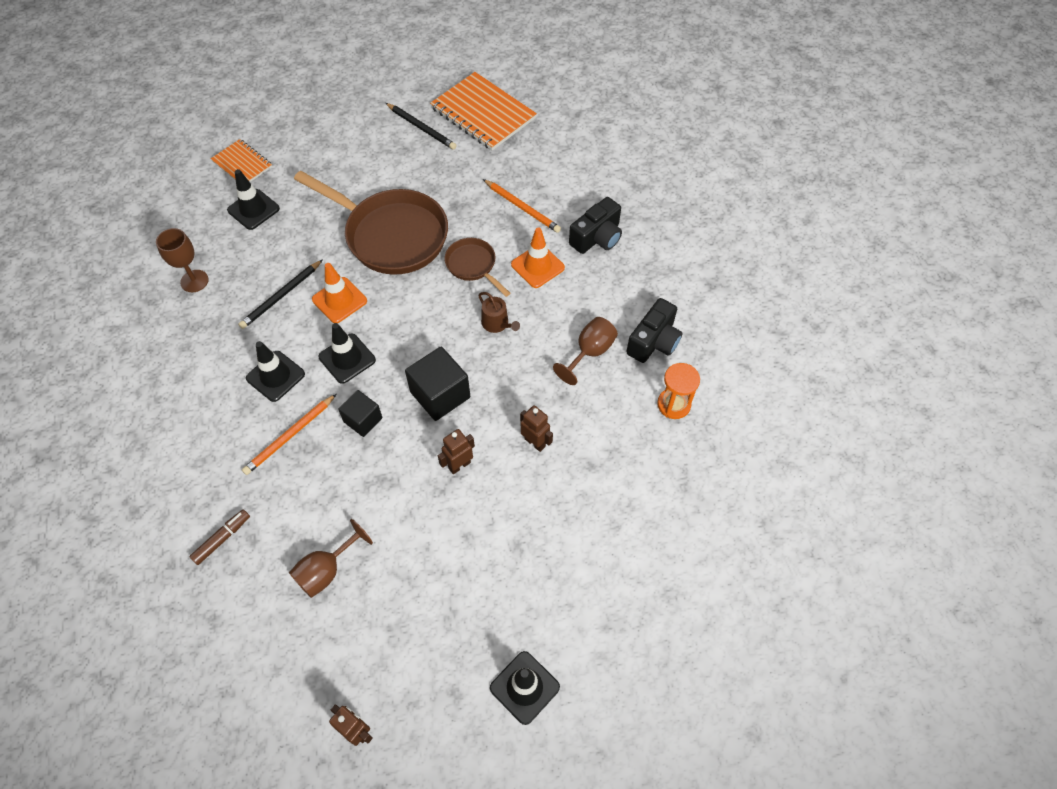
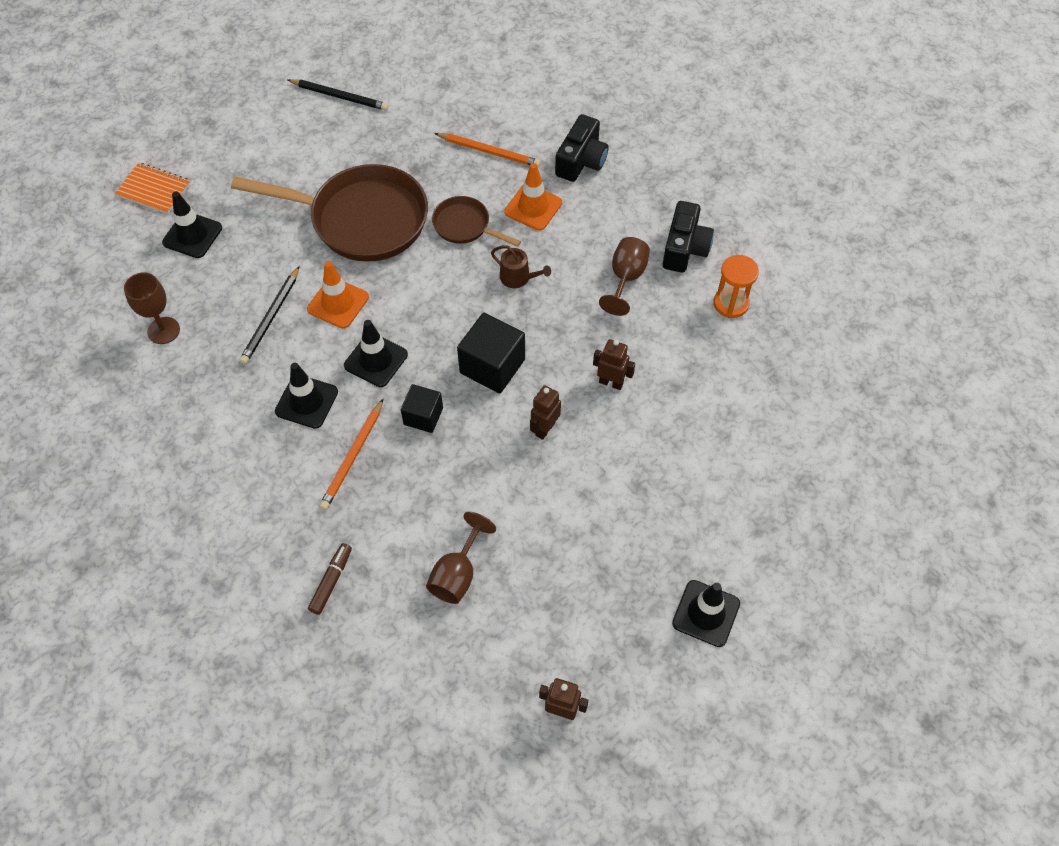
camera: 20 degrees left, 0 degrees up
orange notebook [430,72,537,151] -> none

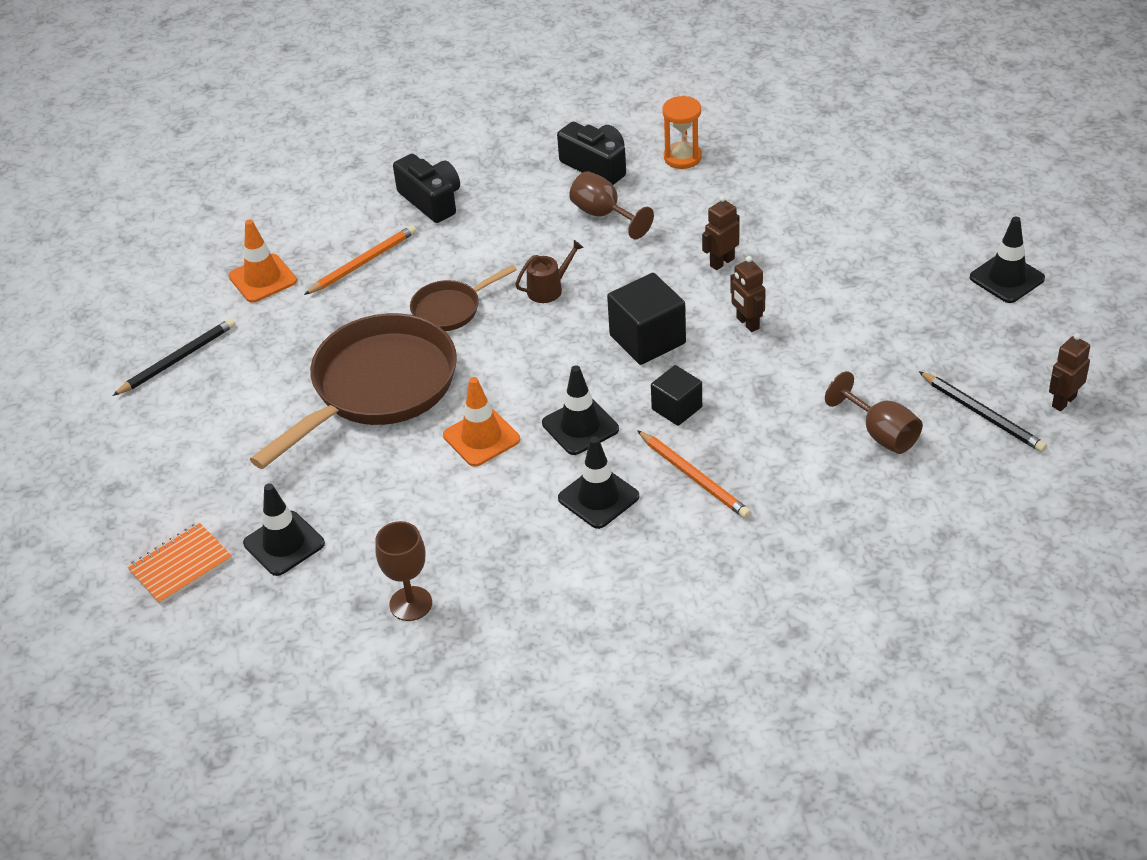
camera: 60 degrees left, 15 degrees down
black pencil [239,266,300,364] -> black pencil moved to [919,371,1047,452]
brown marker [308,543,352,615] -> none
orange traffic cone [504,163,562,231] -> orange traffic cone moved to [229,219,297,303]

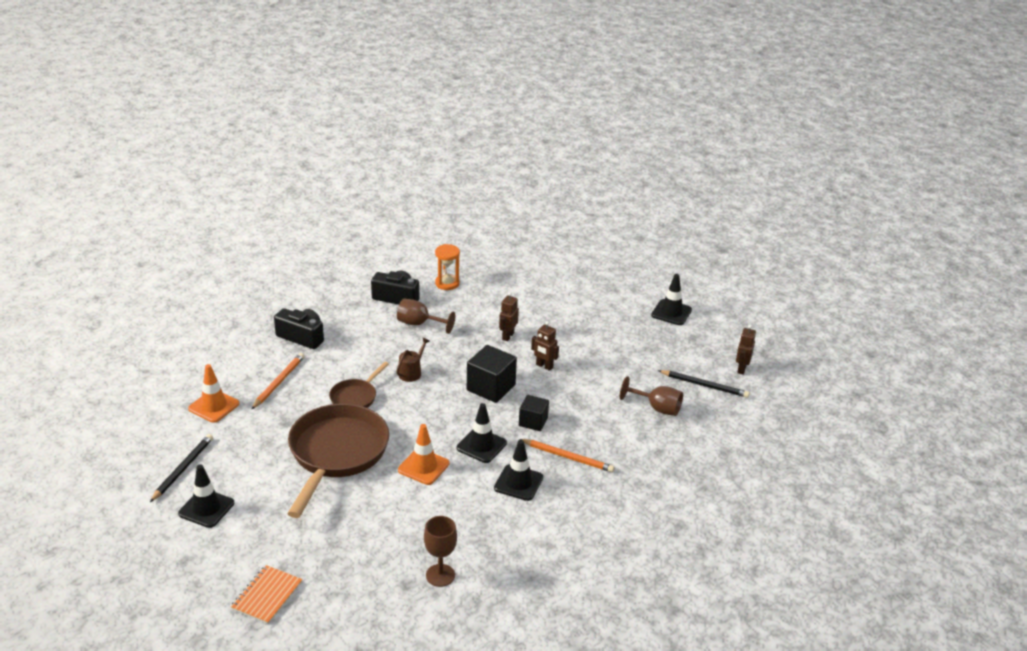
camera: 30 degrees left, 10 degrees down
black traffic cone [243,483,325,576] -> black traffic cone moved to [178,464,234,528]

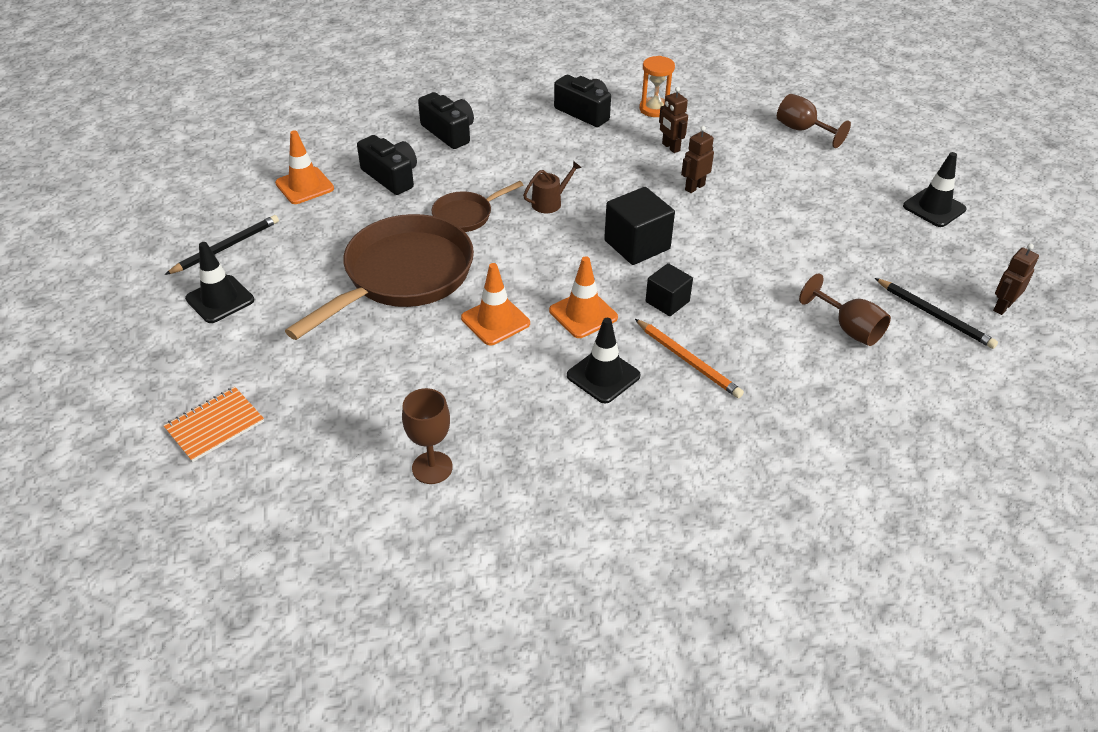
camera: 25 degrees right, 10 degrees up
orange pencil [252,353,304,409] -> black camera [357,135,417,195]
brown goblet [397,299,455,334] -> brown goblet moved to [777,94,851,148]
black traffic cone [457,403,507,463] -> orange traffic cone [549,256,618,338]
brown robot [531,321,559,371] -> brown robot moved to [659,87,688,153]

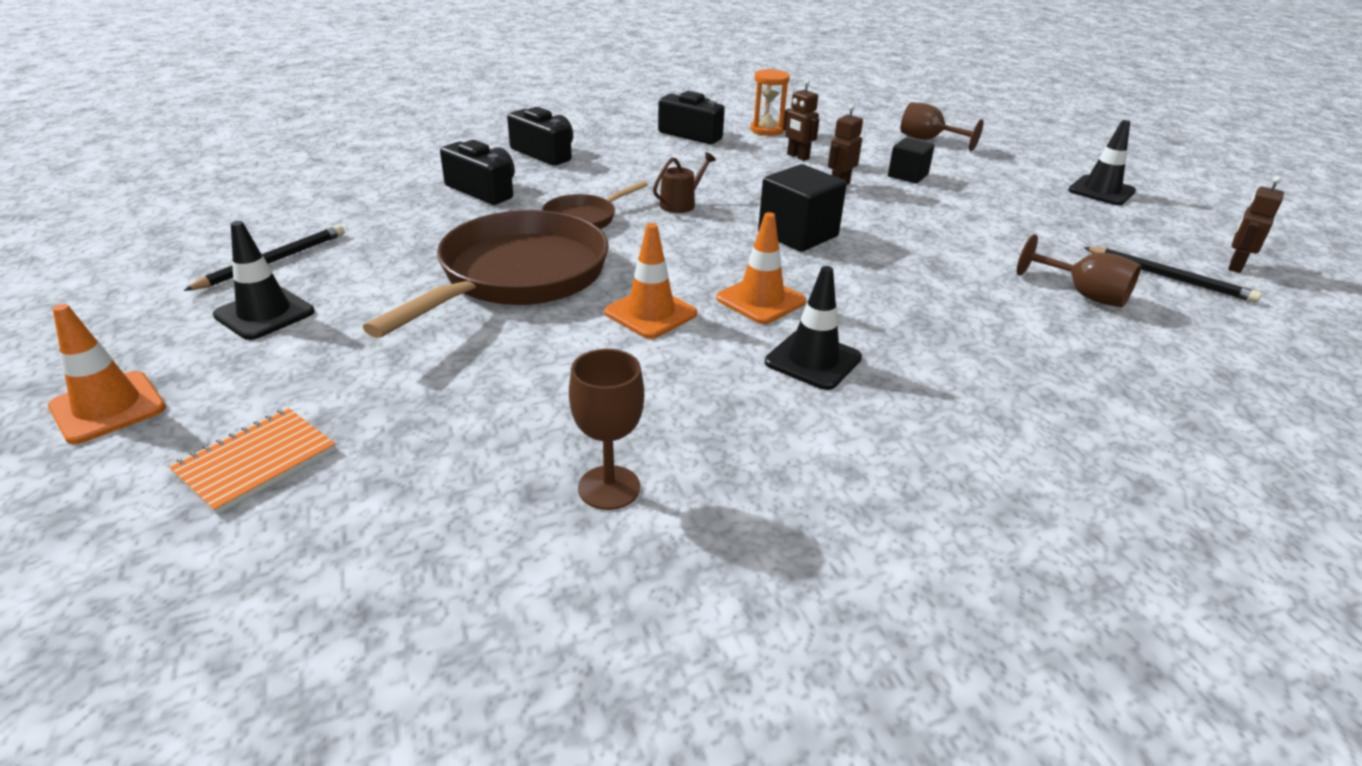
camera: 10 degrees left, 10 degrees down
orange traffic cone [275,130,334,204] -> orange traffic cone moved to [48,304,166,444]
orange pencil [635,319,744,398] -> none
black cube [645,263,693,316] -> black cube moved to [888,138,935,184]

